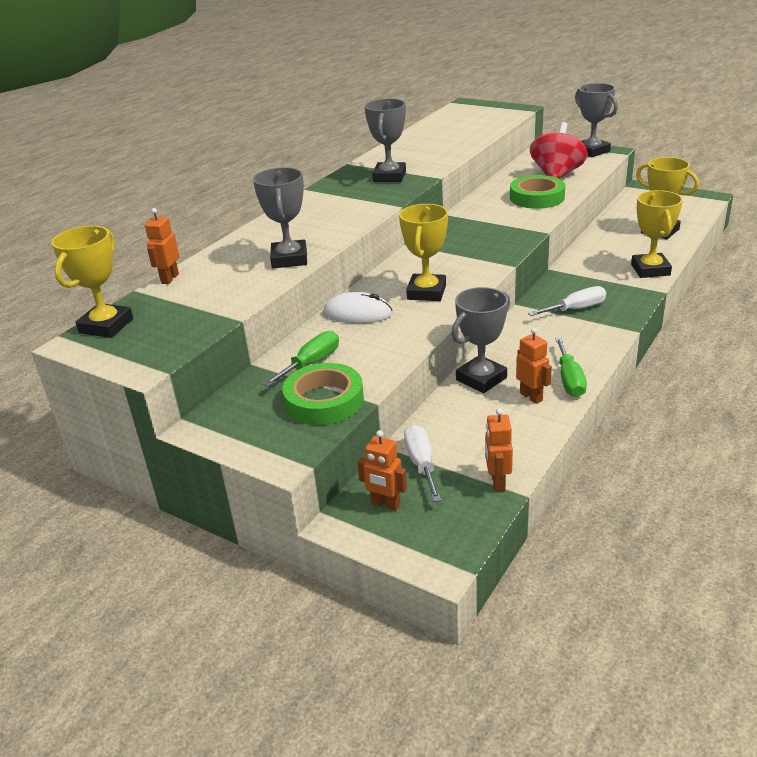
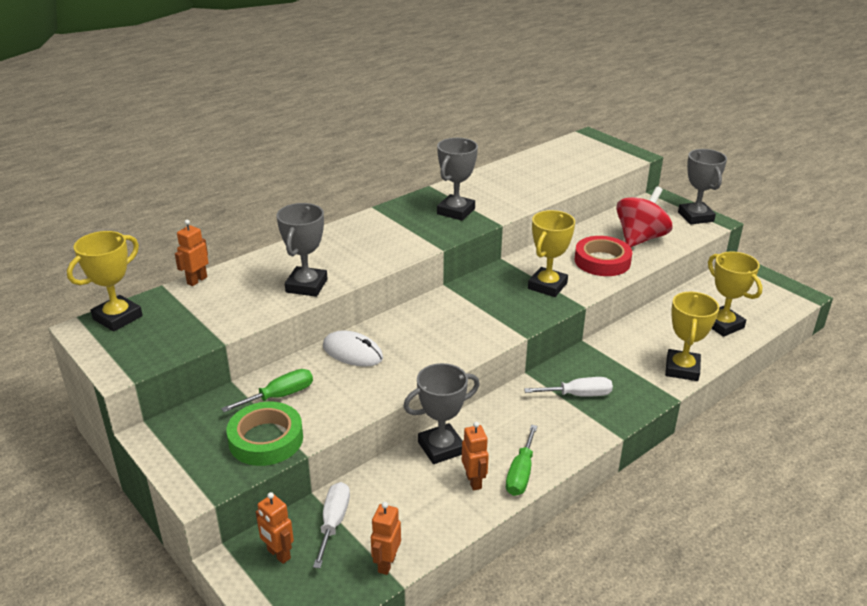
camera: 15 degrees right, 0 degrees up
yellow trophy [399,204,448,301] -> yellow trophy moved to [528,210,575,297]
green tape [510,175,565,209] -> red tape [575,236,632,276]

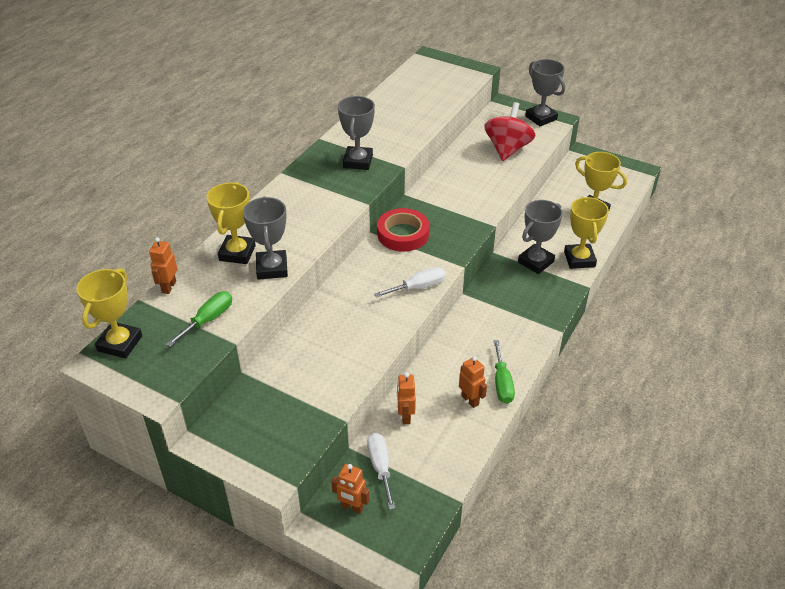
camera: 20 degrees left, 10 degrees up
green screwdriver [221,369,313,412] -> green screwdriver moved to [166,291,232,347]
green tape [226,402,303,466] -> none
white mouse [323,330,383,367] -> none
orange robot [371,502,401,575] -> orange robot moved to [397,373,416,424]
grey trophy [403,363,480,464] -> grey trophy moved to [518,200,563,274]
white screwdriver [524,377,613,397] -> white screwdriver moved to [374,267,446,297]
yellow trophy [528,210,575,297] -> yellow trophy moved to [207,182,256,264]
red tape [575,236,632,276] -> red tape moved to [377,208,429,252]

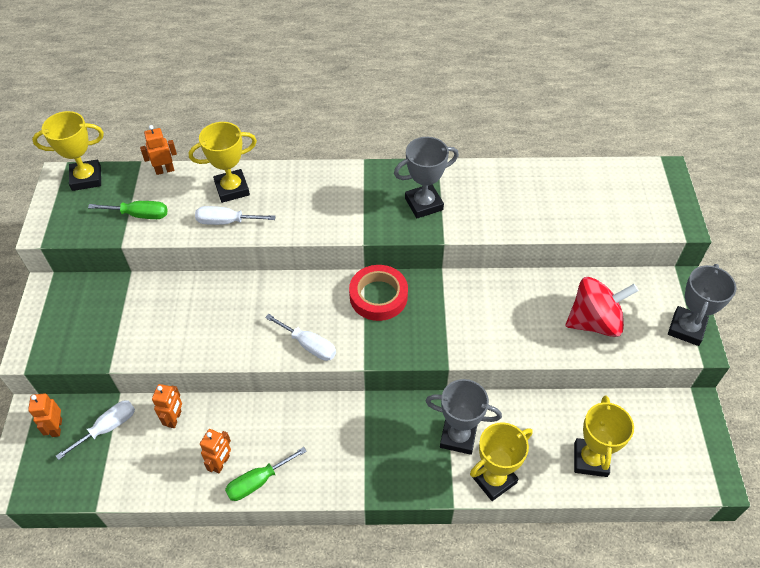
camera: 60 degrees right, 10 degrees up
grey trophy [243,196,288,280] -> white screwdriver [195,206,276,225]
orange robot [397,373,416,424] -> orange robot turned 135 degrees clockwise [152,384,182,428]

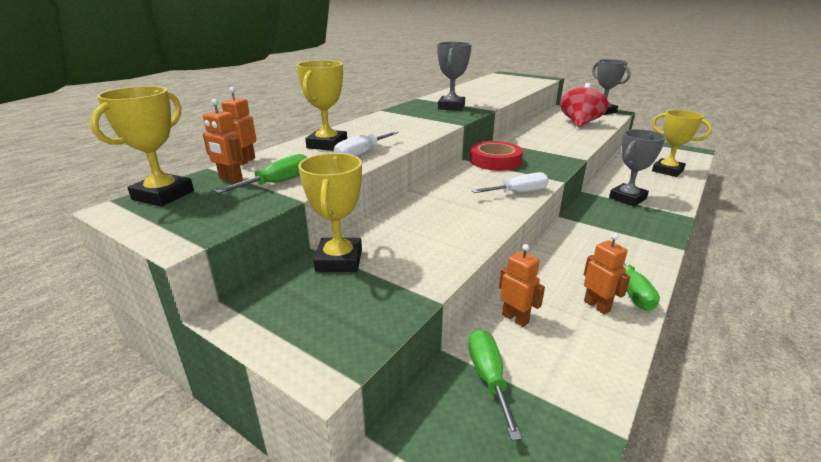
camera: 55 degrees left, 25 degrees down
orange robot [28,393,62,437] -> orange robot moved to [203,99,243,183]
white screwdriver [56,400,135,460] -> green screwdriver [468,329,522,441]
yellow trophy [470,422,533,501] -> yellow trophy moved to [298,153,362,272]

